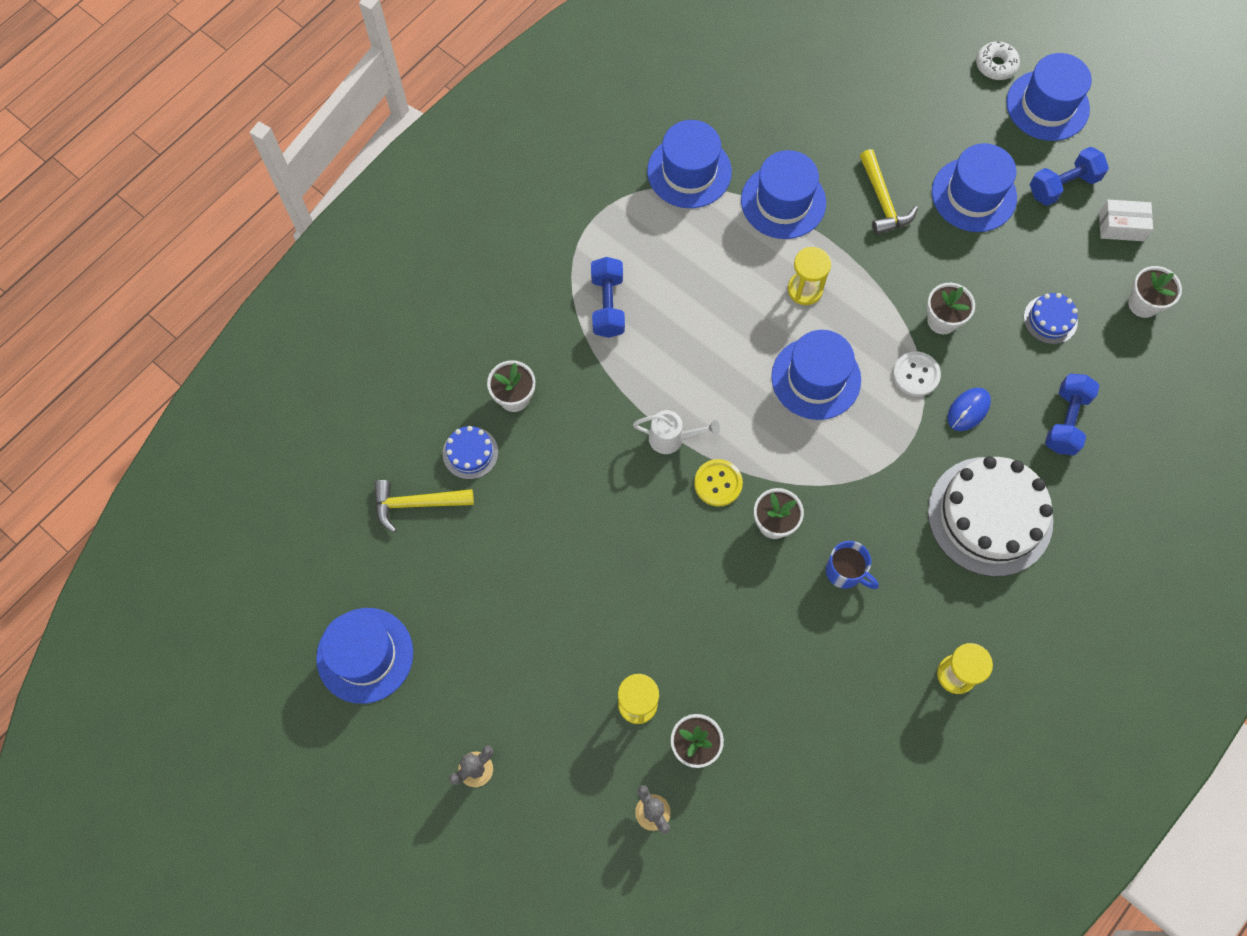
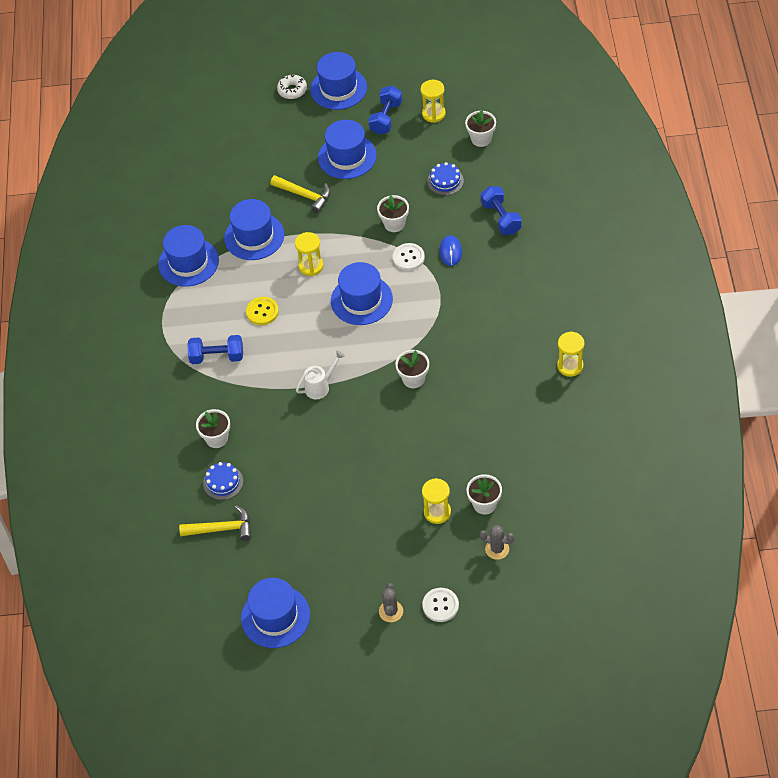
camera: 40 degrees left, 15 degrees down
yellow hammer [374,480,474,533] -> yellow hammer turned 135 degrees counterclockwise [179,505,252,541]
blue dumbbell [591,257,625,338] -> blue dumbbell turned 45 degrees counterclockwise [187,335,243,364]
yellow button [694,459,743,506] -> yellow button moved to [246,297,279,325]
blue mug [826,541,879,589] -> none
white cake [928,456,1053,577] -> none
white box [1099,200,1153,241] -> yellow hourglass [420,80,446,123]
none -> white button [422,588,459,622]

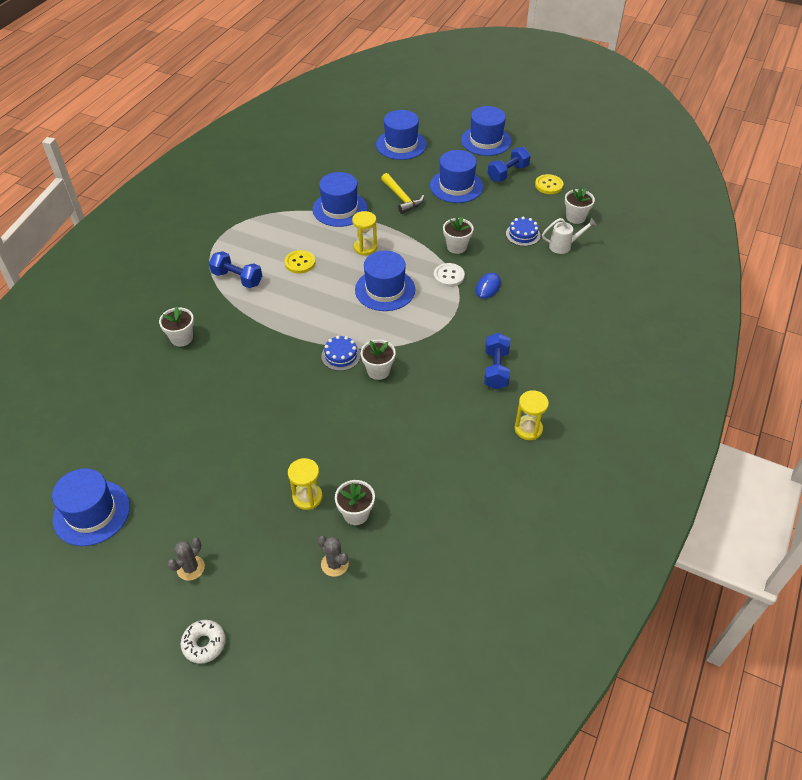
camera: 25 degrees right, 5 degrees down
blue hat [158,225,219,287] -> blue hat moved to [376,110,427,160]
yellow hammer [179,505,252,541] -> none
blue cake [203,462,243,500] -> blue cake moved to [321,336,361,371]
white donut [277,75,307,99] -> white donut moved to [180,620,226,664]
white watering can [296,350,345,400] -> white watering can moved to [542,218,596,254]
yellow hourglass [420,80,446,123] -> yellow button [535,174,563,194]
white button [422,588,459,622] -> none
blue dumbbell [481,186,522,235] -> blue dumbbell moved to [484,333,510,389]

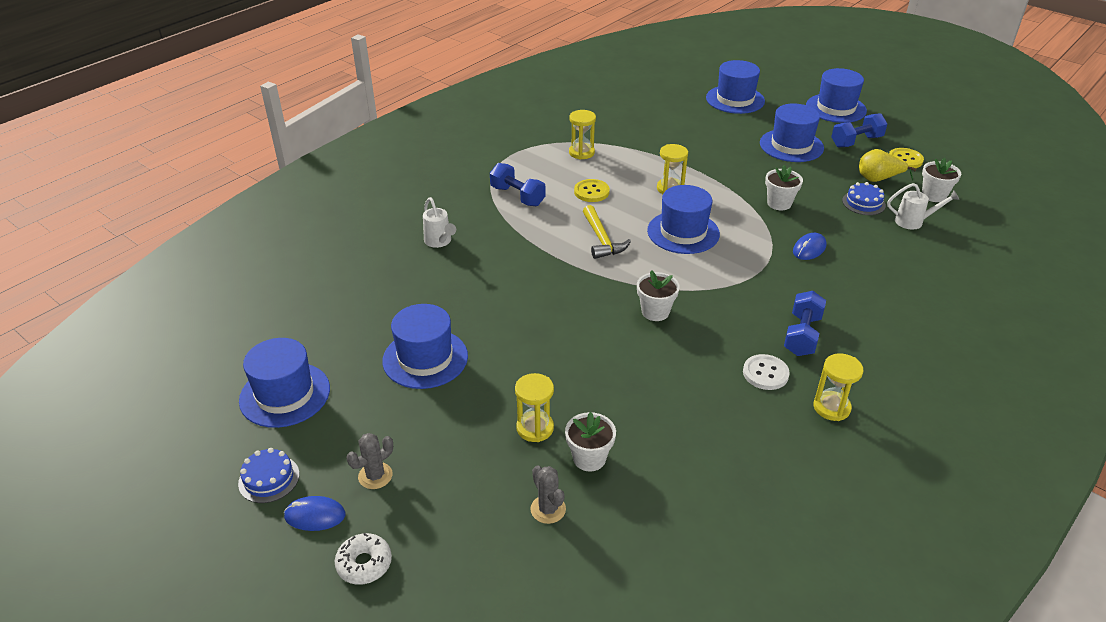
camera: 15 degrees right, 10 degrees down
white flower pot [159,306,194,347] -> white watering can [423,197,456,248]
blue hat [312,172,368,227] -> blue hat moved to [382,304,468,389]
blue cake [321,336,361,371] -> blue cake moved to [238,448,299,503]
yellow hammer [381,173,424,214] -> yellow hammer moved to [583,205,631,259]
white button [434,263,465,287] -> white button moved to [743,354,790,390]
none -> blue mouse [284,496,346,531]
none -> yellow hourglass [569,110,596,160]
none -> yellow pear [859,149,917,182]

